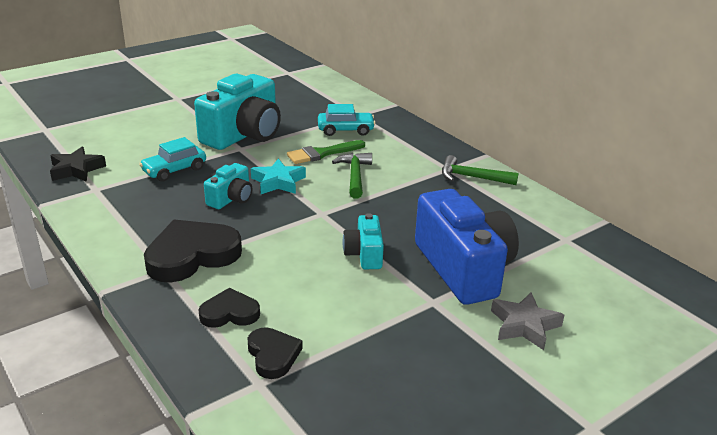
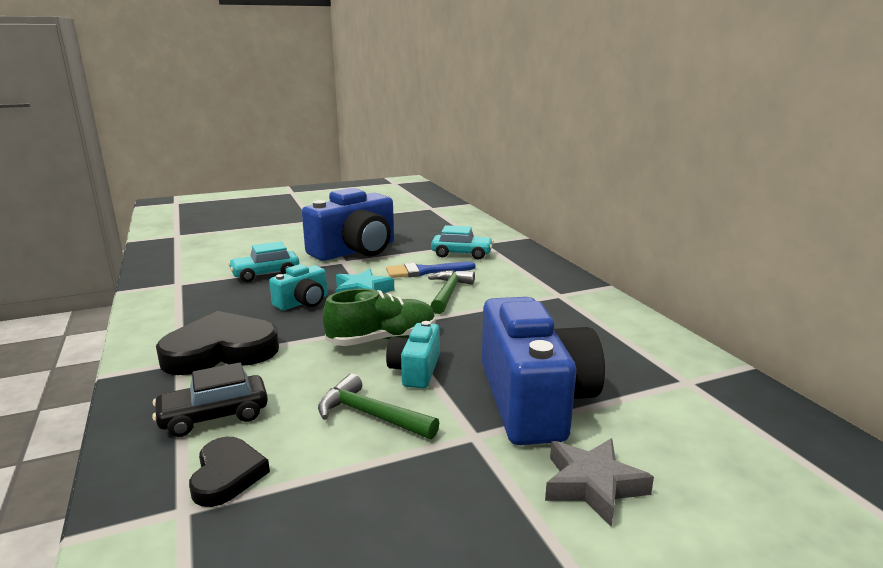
camera: 15 degrees right, 10 degrees down
black star [50,147,106,182] -> none
turquoise camera [194,74,281,150] -> blue camera [302,188,394,261]
black heart [198,288,260,328] -> black car [152,362,268,437]
green brush [287,140,365,164] -> blue brush [386,262,476,278]
green hammer [442,155,519,185] -> green hammer moved to [318,373,439,439]
none -> green shoe [323,289,436,346]

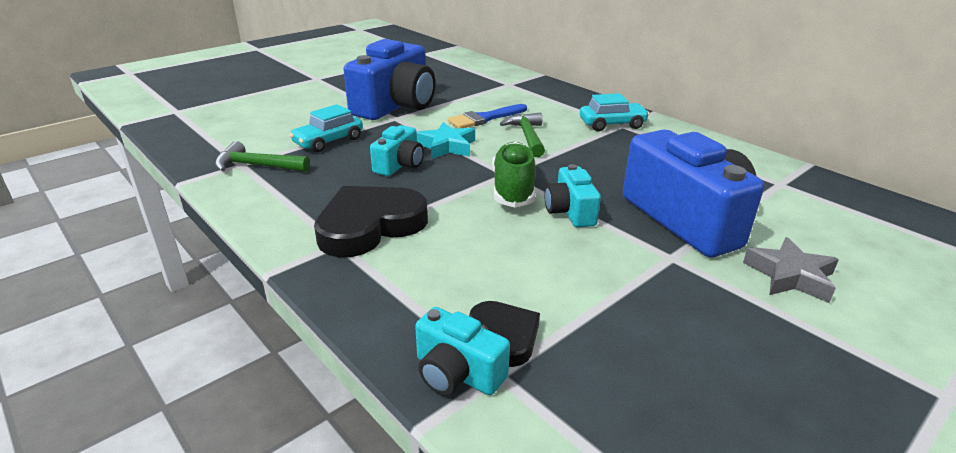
camera: 20 degrees left, 10 degrees up
black car [152,362,268,437] -> none
green hammer [318,373,439,439] -> green hammer moved to [215,141,310,172]
green shoe [323,289,436,346] -> green shoe turned 45 degrees counterclockwise [492,142,536,208]
turquoise car [431,225,494,259] -> turquoise car moved to [580,93,650,131]
none -> turquoise camera [415,307,510,395]

